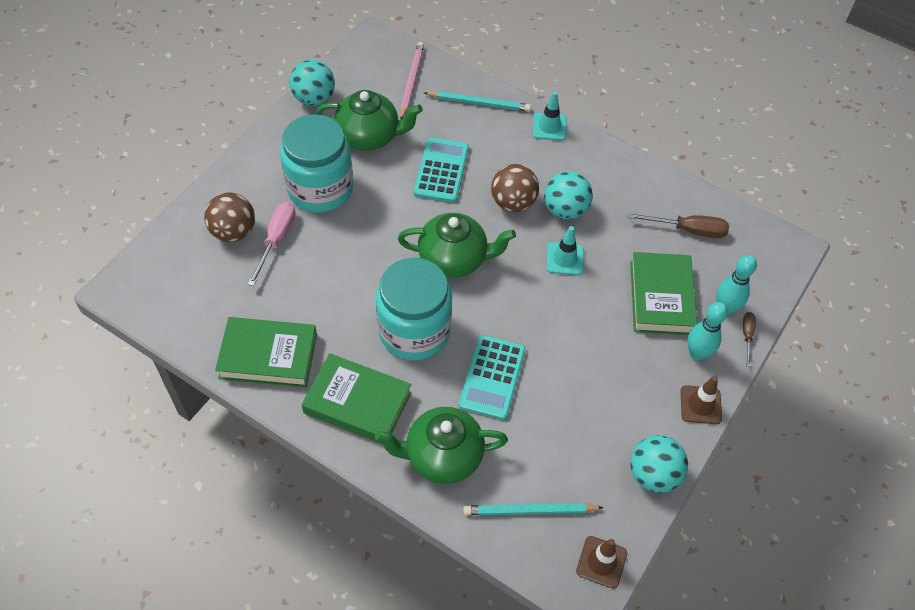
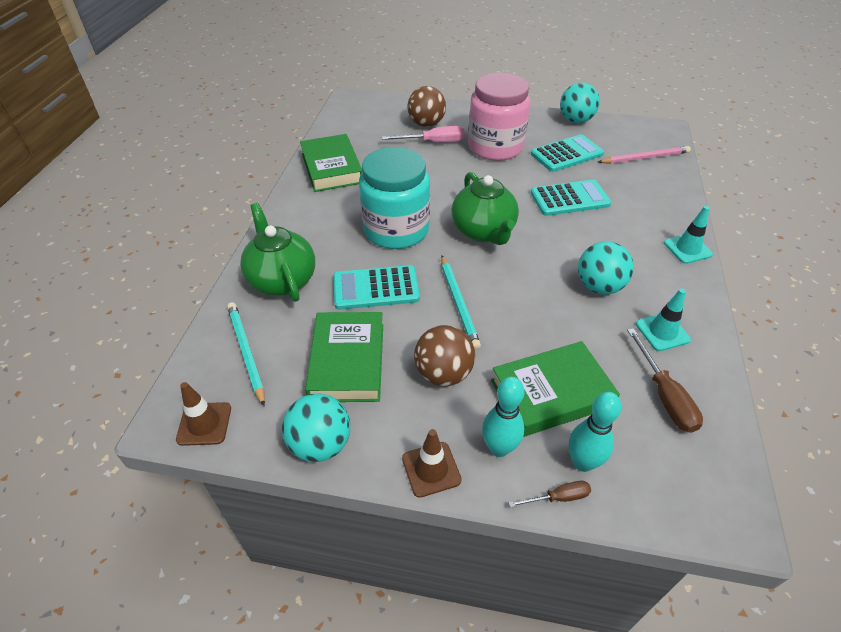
camera: 70 degrees right, 10 degrees down
turquoise jar [280,114,353,213] -> pink jar [468,73,530,161]
green book [301,353,412,444] -> green book moved to [305,312,383,402]
green teapot [316,90,423,151] -> turquoise calculator [531,134,604,172]
turquoise pencil [424,91,531,112] -> turquoise pencil moved to [441,256,481,349]
brown ball [491,164,539,212] -> brown ball moved to [414,325,475,386]
turquoise traffic cone [546,226,584,275] -> turquoise traffic cone moved to [636,289,691,351]

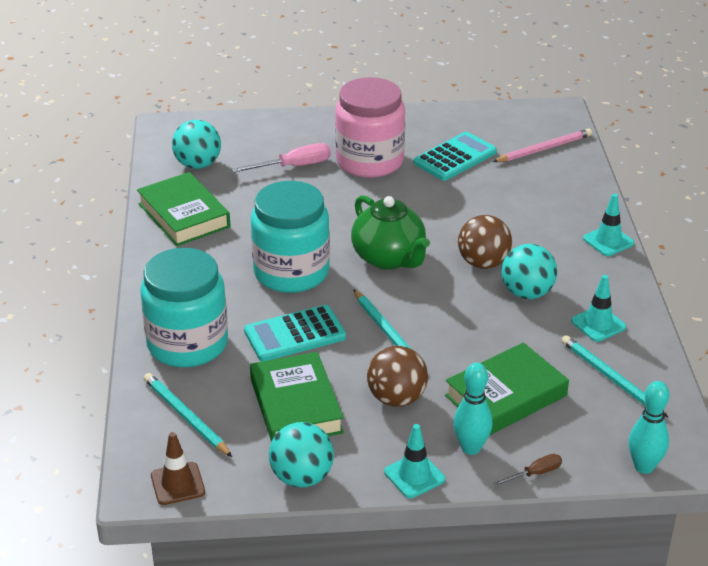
camera: 15 degrees left, 10 degrees down
green teapot [240,203,315,302] -> turquoise jar [140,248,228,367]
brown traffic cone [402,429,462,498] -> turquoise traffic cone [384,424,445,498]
brown ball [407,86,446,127] -> brown ball moved to [458,215,512,269]
turquoise calculator [531,179,611,216] -> none
turquoise ball [560,82,600,123] -> turquoise ball moved to [172,120,221,169]
turquoise bowling pin [569,392,622,472] -> turquoise bowling pin moved to [628,381,669,474]
brown screwdriver [627,328,703,433] -> turquoise pencil [561,335,669,418]

